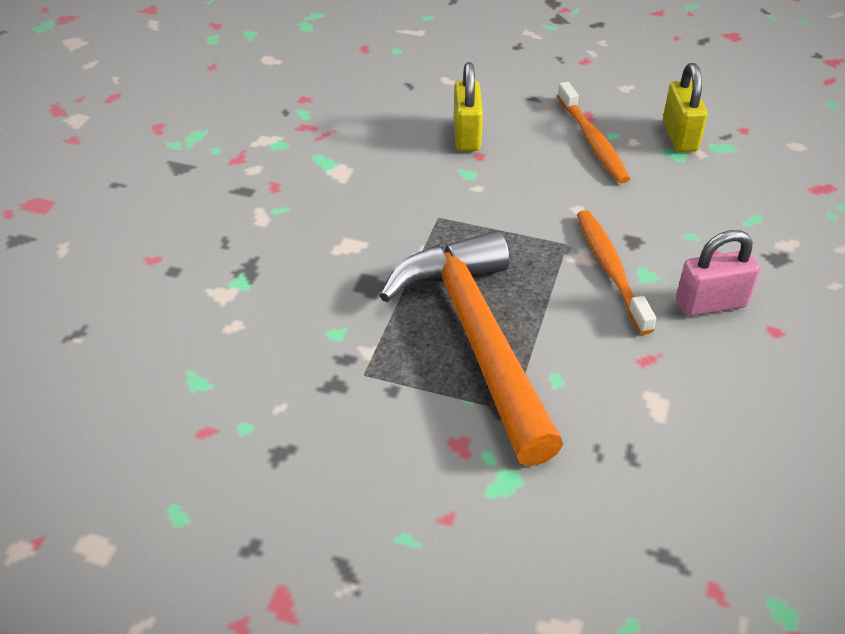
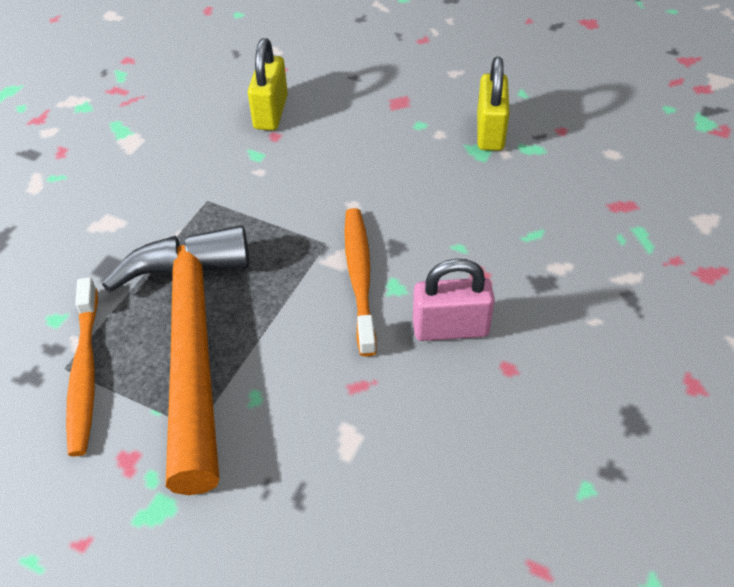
camera: 10 degrees right, 5 degrees up
orange toothbrush [557,82,630,183] -> orange toothbrush moved to [66,277,98,457]

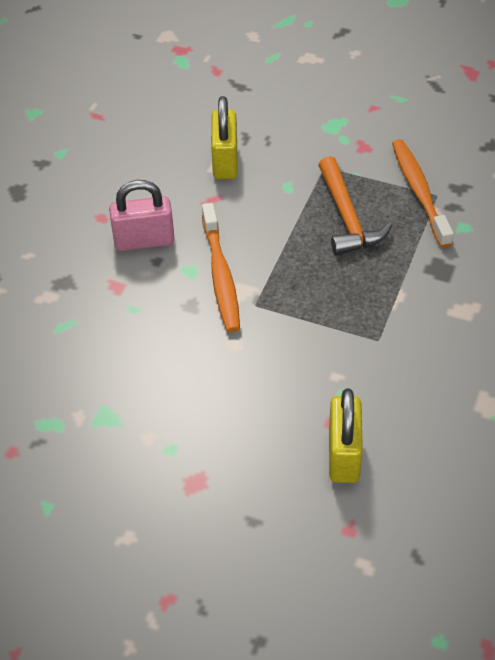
camera: 175 degrees right, 0 degrees up
orange hammer [102,225,249,495] -> orange hammer [318,156,392,256], size x0.54
yellow padlock [477,57,509,151] -> yellow padlock moved to [211,96,238,179]

